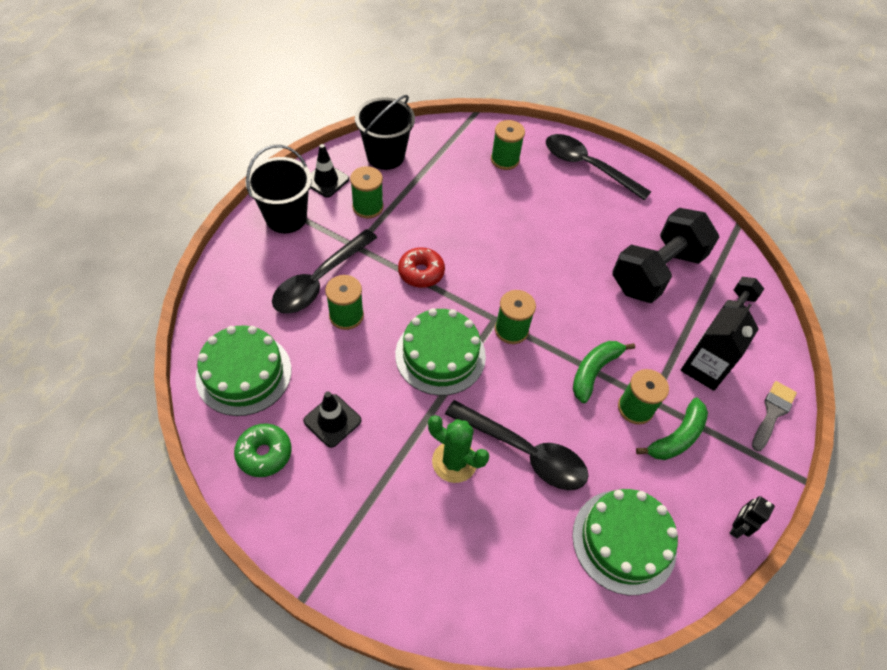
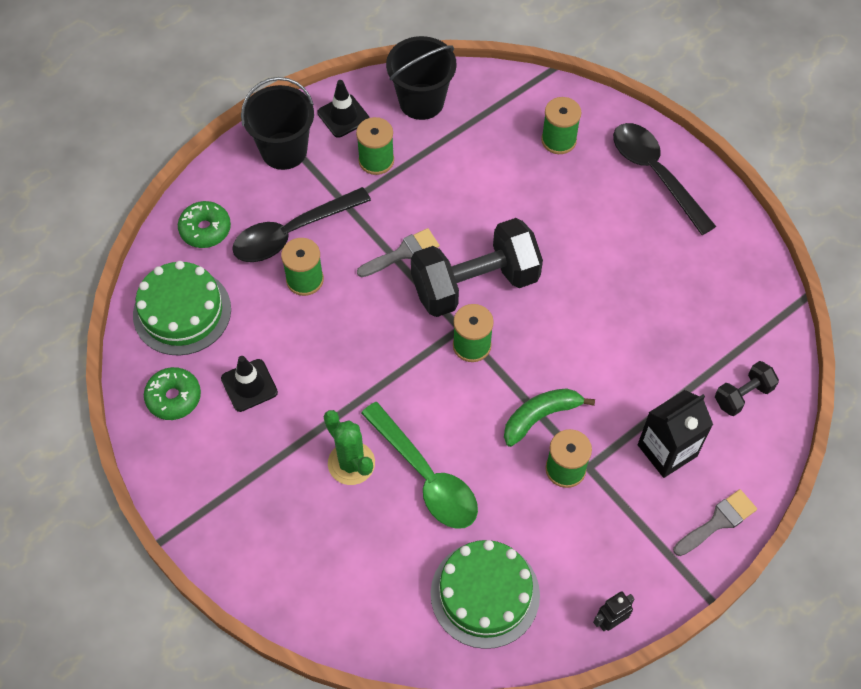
camera: 25 degrees right, 5 degrees up
green cake [395,308,486,396] -> none
red donut [398,247,445,288] -> grey brush [357,228,439,277]
black spoon [445,400,588,490] -> green spoon [361,402,478,529]
black dumbbell [612,208,719,303] -> black dumbbell moved to [411,218,543,317]
green banana [636,398,708,460] -> none
none -> green donut [178,201,231,248]

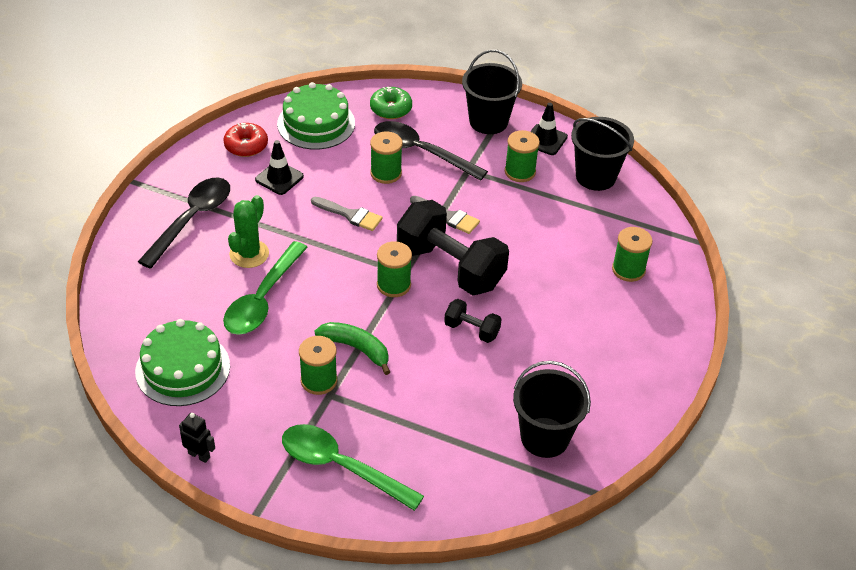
camera: 60 degrees right, 15 degrees down
green donut [144,367,201,420] -> red donut [223,123,268,157]
black spoon [613,123,716,235] -> black spoon moved to [138,178,230,269]
black carton [638,390,713,478] -> none
grey brush [673,489,757,556] -> grey brush moved to [311,197,382,231]
black dumbbell [715,361,779,416] -> black dumbbell moved to [444,299,502,343]
none -> green spoon [282,424,424,511]
none -> black bucket [513,361,591,458]

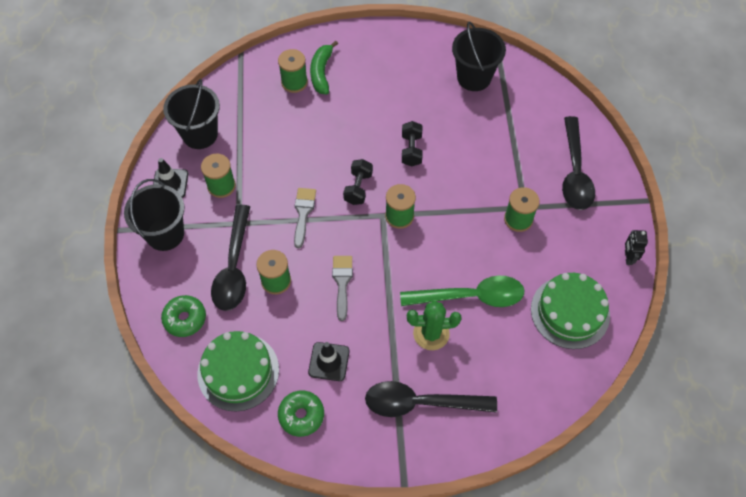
camera: 115 degrees left, 15 degrees up
red donut [223,123,268,157] -> green donut [278,390,324,437]
green spoon [282,424,424,511] -> black spoon [562,116,595,210]
green banana [315,322,390,375] -> green banana moved to [310,41,338,95]
black dumbbell [397,200,509,295] -> black dumbbell [343,159,373,205], size x0.47

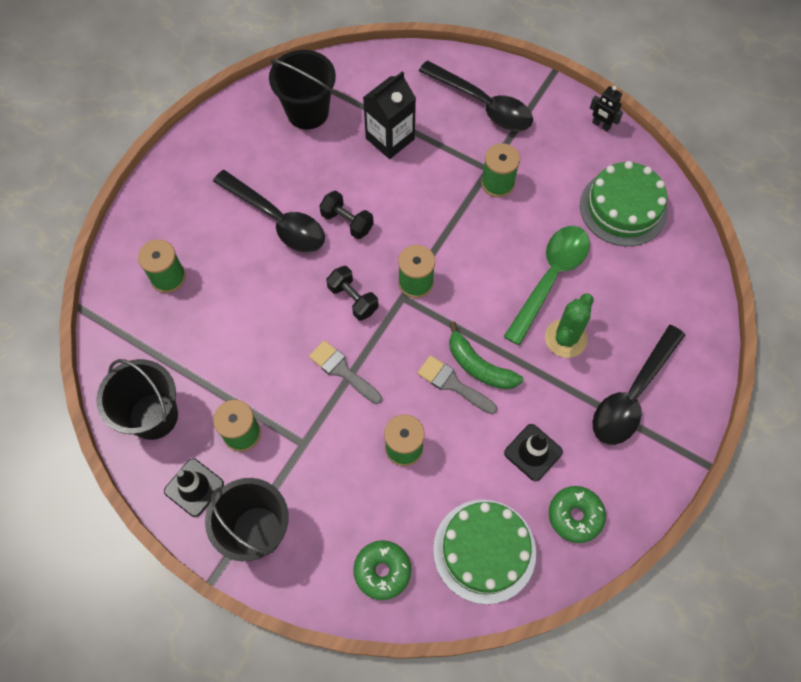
camera: 55 degrees left, 5 degrees up
black spoon [211,205,250,311] -> black spoon moved to [213,170,325,252]
green banana [310,41,338,95] -> green banana moved to [449,322,523,390]
none -> black carton [363,71,416,159]

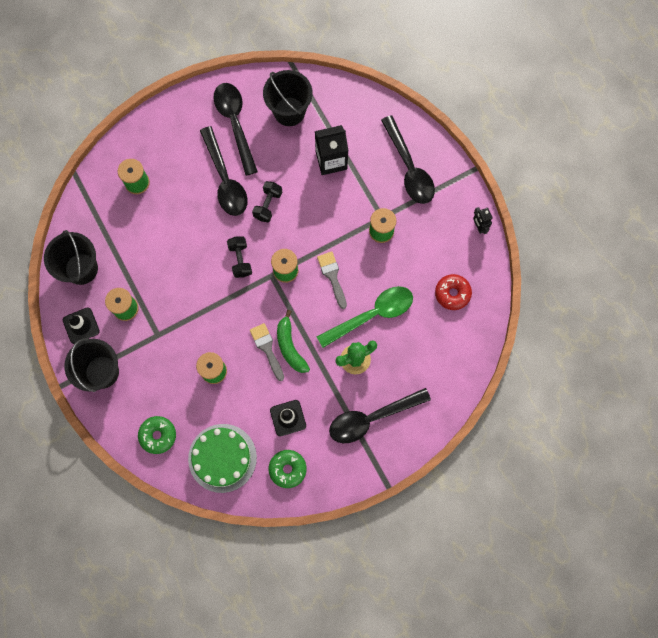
camera: 30 degrees right, 10 degrees up
grey brush [309,340,382,404] -> grey brush moved to [317,252,347,309]
black dumbbell [319,191,374,239] -> black dumbbell turned 45 degrees clockwise [252,181,282,222]
green cake [580,161,668,246] -> red donut [435,274,472,310]
none -> black spoon [213,83,258,176]

